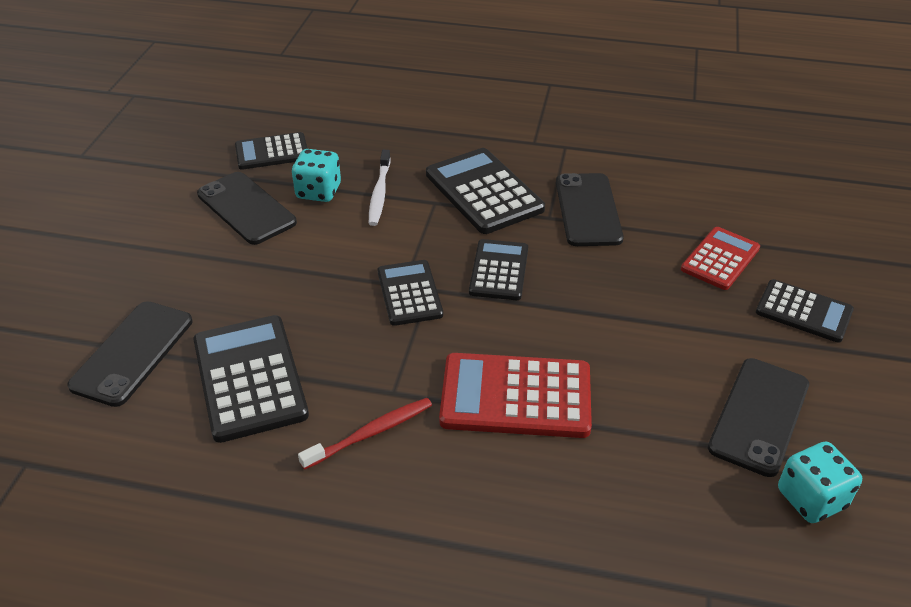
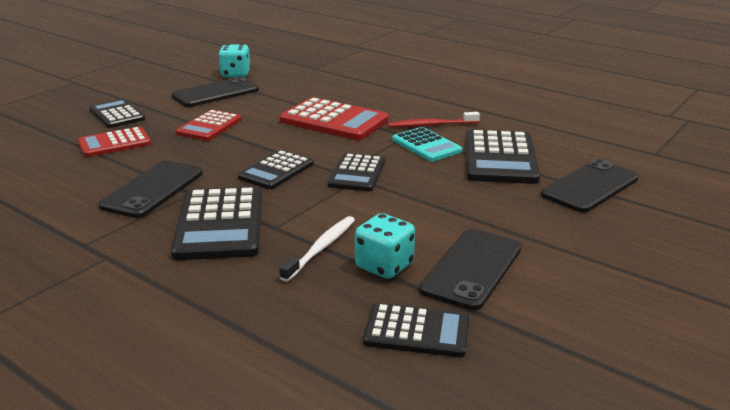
camera: 155 degrees left, 15 degrees down
black phone [197,172,297,245] -> black phone turned 45 degrees clockwise [419,229,522,310]
none -> red calculator [176,110,242,141]
none -> turquoise calculator [392,127,462,162]

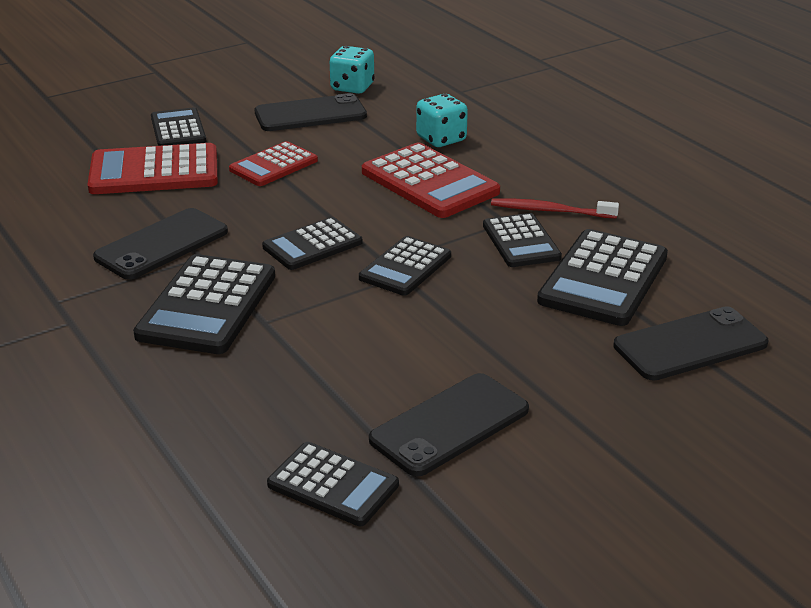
camera: 20 degrees right, 5 degrees up
red calculator [78,127,151,157] -> red calculator [87,143,218,194], size x1.58
white toothbrush [279,216,355,282] -> none
turquoise dice [355,213,415,279] -> turquoise dice moved to [416,94,468,147]
turquoise calculator [392,127,462,162] -> black calculator [483,213,562,267]

